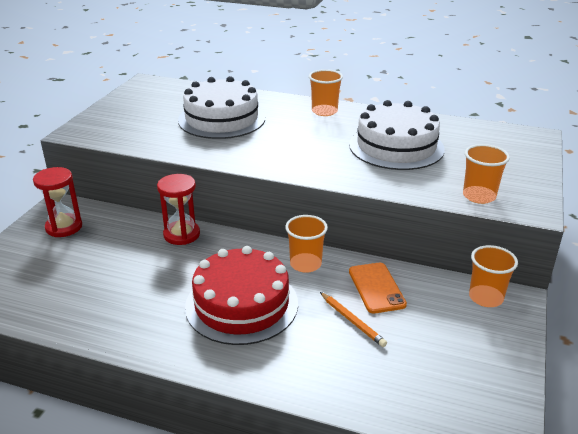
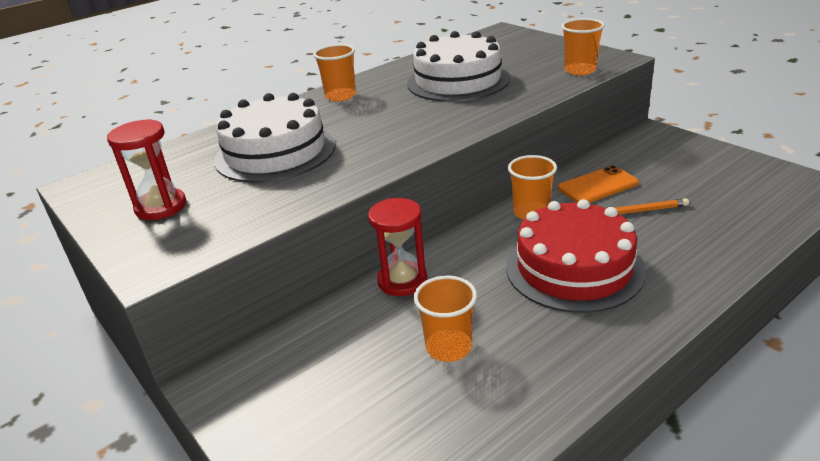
camera: 55 degrees left, 0 degrees up
red hourglass [33,167,82,237] -> red hourglass moved to [107,119,186,220]
orange phone [349,263,407,314] -> orange phone turned 45 degrees counterclockwise [558,165,639,203]
orange cup [469,245,518,307] -> orange cup moved to [414,276,477,362]

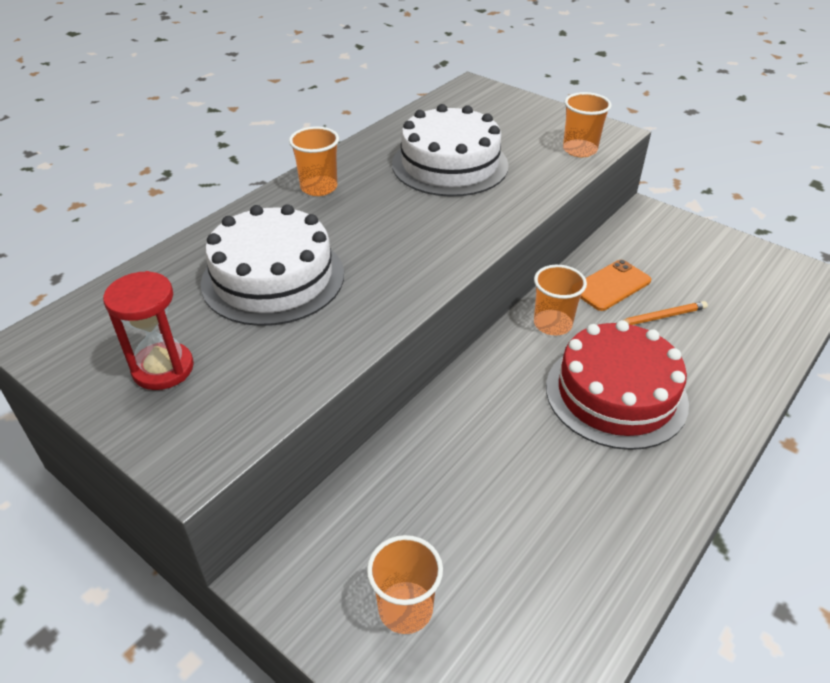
camera: 15 degrees left, 10 degrees up
red hourglass [368,198,427,296] -> none
orange cup [414,276,477,362] -> orange cup moved to [367,535,443,634]

